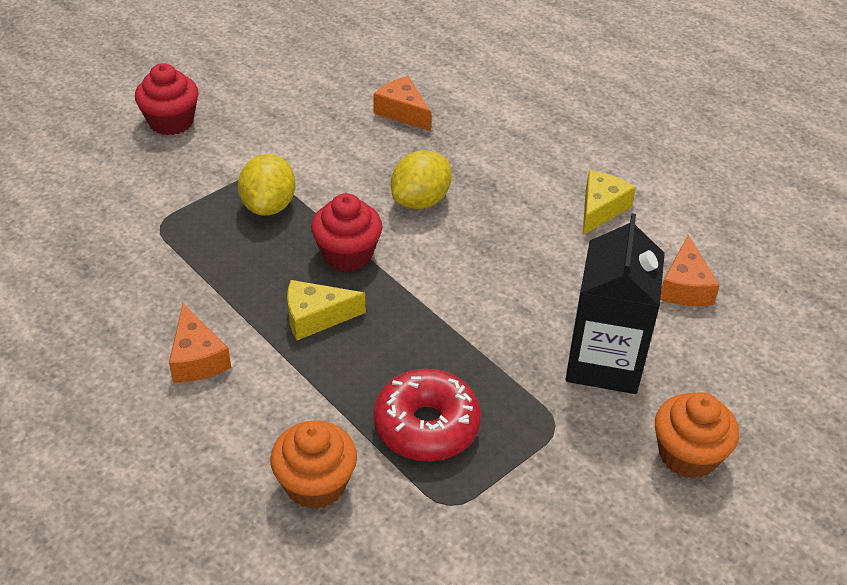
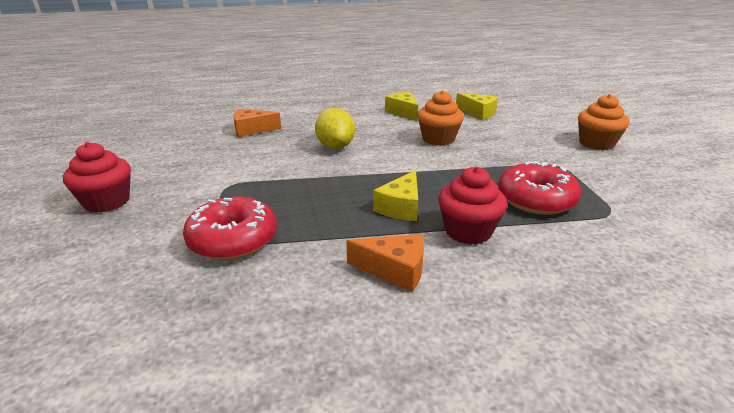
camera: 55 degrees left, 15 degrees down
yellow lemon [238,154,296,216] -> none
orange cupcake [270,421,357,509] -> orange cupcake moved to [417,90,464,146]
red cupcake [311,193,382,272] -> red cupcake moved to [438,167,507,245]
black carton [566,213,665,394] -> none
orange cheese [660,235,720,306] -> yellow cheese [456,93,498,120]
none -> red donut [183,196,277,260]

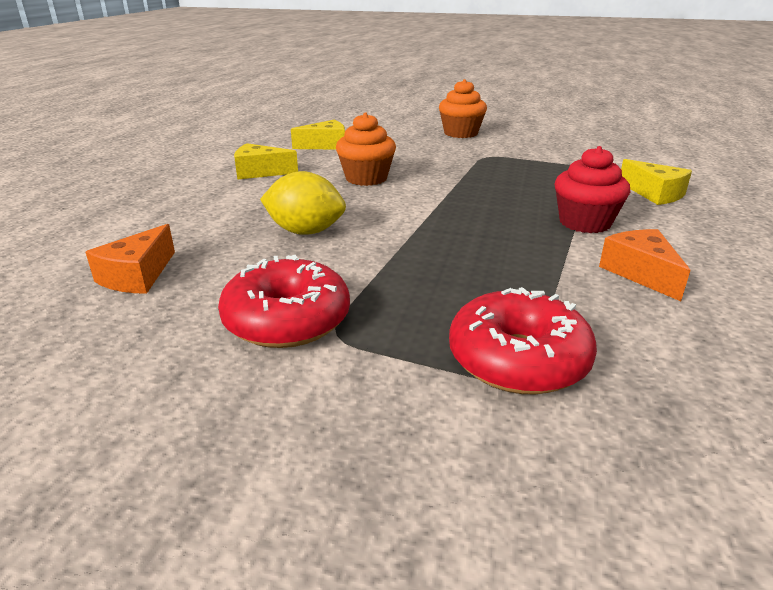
camera: 60 degrees left, 0 degrees up
red cupcake [63,142,131,213] -> none
orange cheese [346,234,424,292] -> orange cheese turned 60 degrees counterclockwise [599,229,691,301]
yellow cheese [373,170,418,221] -> yellow cheese moved to [621,159,692,205]
red donut [498,161,581,215] -> red donut moved to [218,255,350,348]

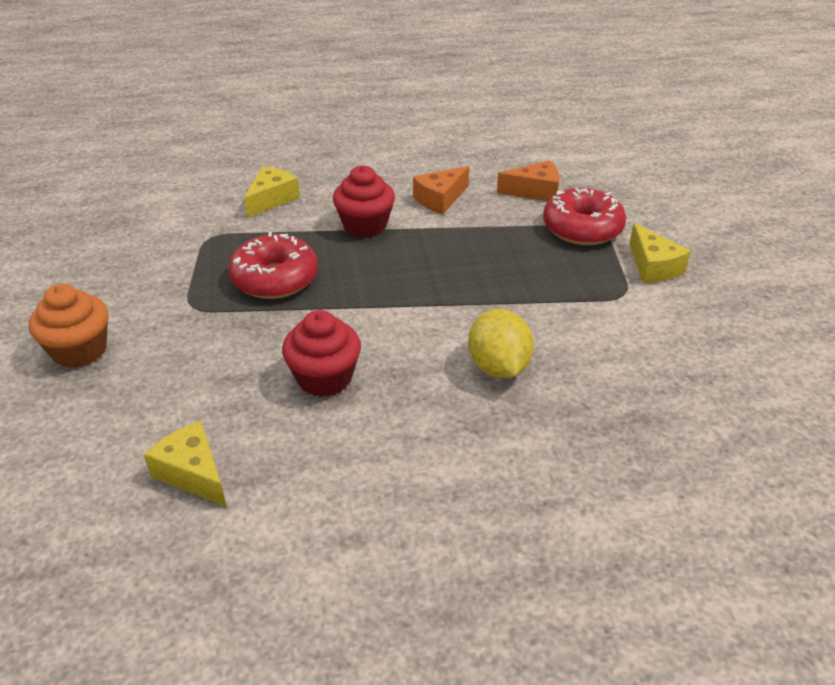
camera: 115 degrees left, 10 degrees up
orange cheese [85,224,175,294] -> orange cheese moved to [497,160,559,201]
red donut [218,255,350,348] -> red donut moved to [228,232,318,299]
yellow cheese [234,143,298,180] -> yellow cheese moved to [629,223,691,283]
orange cupcake [336,112,396,186] -> red cupcake [282,310,361,397]

